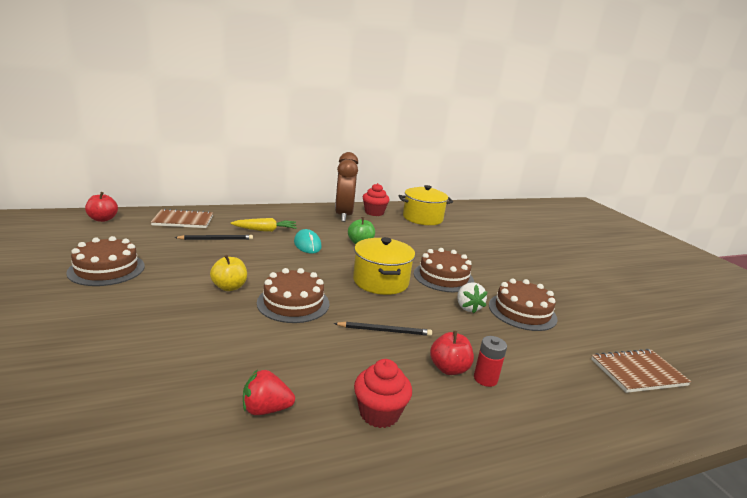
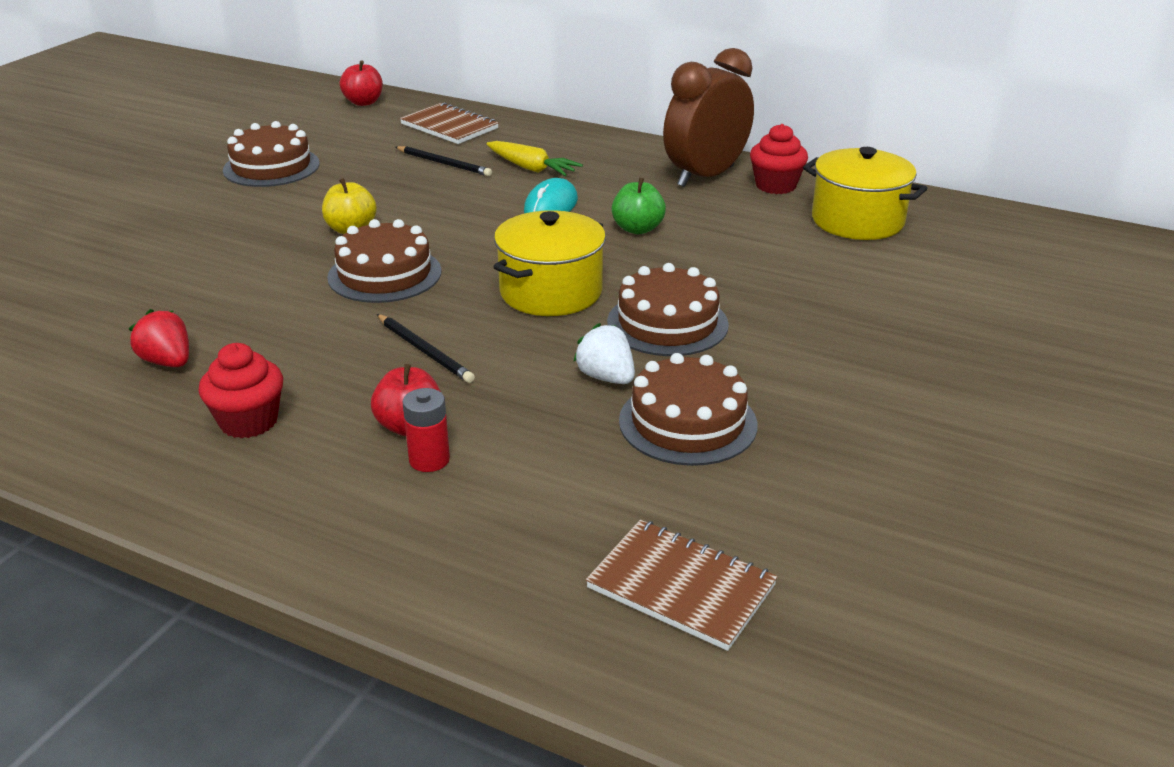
camera: 50 degrees right, 10 degrees up
white strawberry [457,282,487,314] -> white strawberry turned 105 degrees clockwise [573,323,635,384]

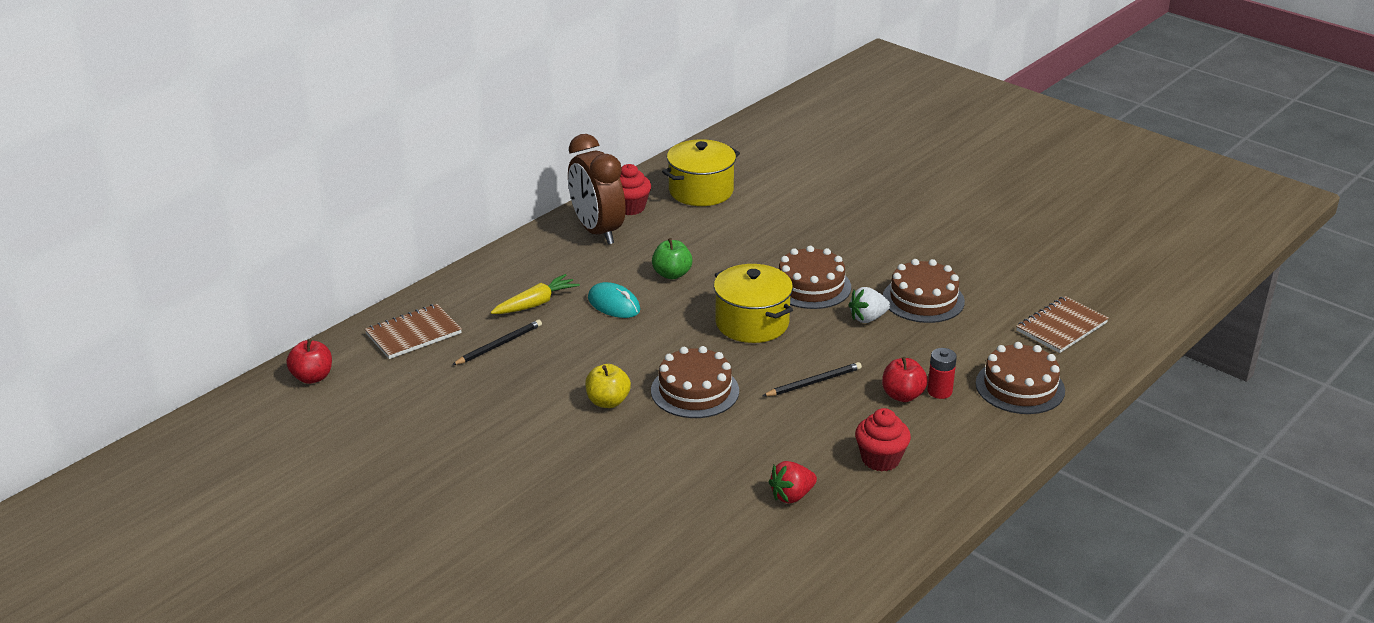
camera: 75 degrees left, 0 degrees up
brown cake [223,121,320,187] -> brown cake moved to [976,342,1065,414]

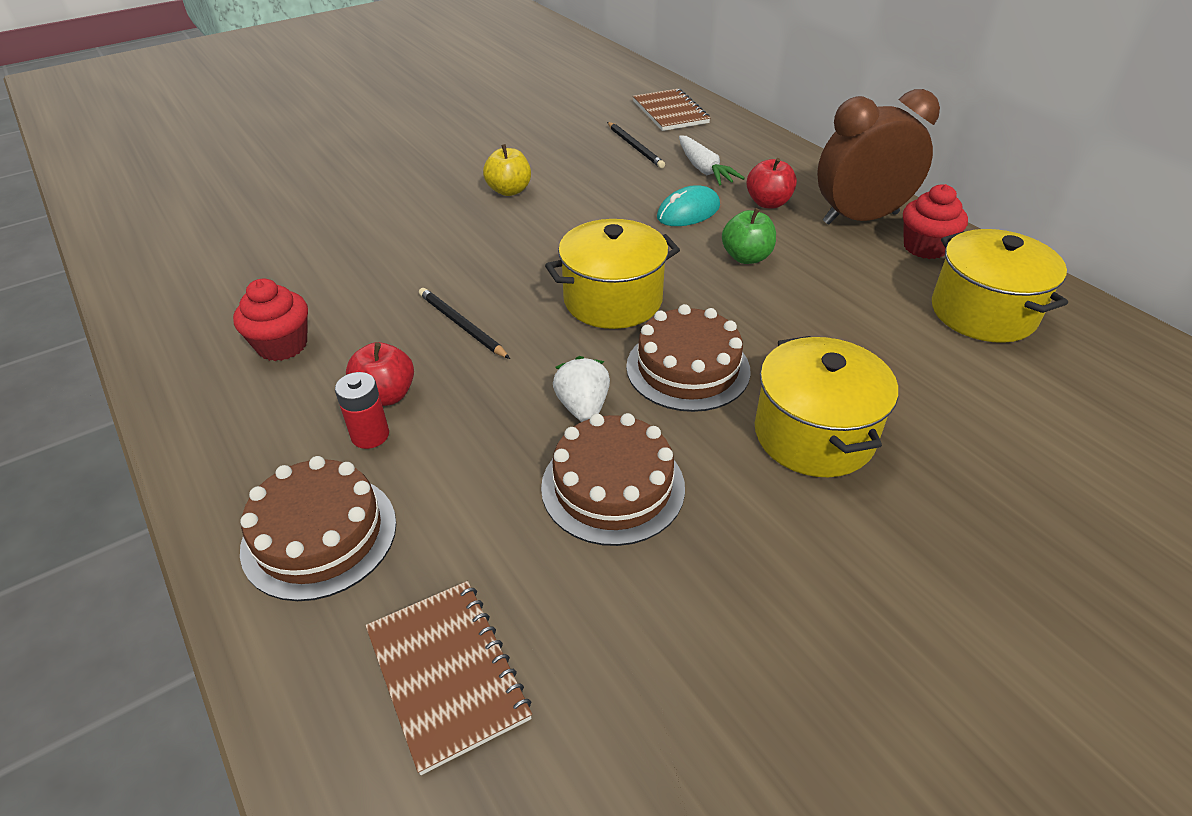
camera: 105 degrees right, 10 degrees up
red apple [286,339,332,384] -> red apple moved to [746,158,797,208]
yellow carrot [491,274,580,314] -> white carrot [679,135,745,185]
brown cake [651,346,739,418] -> none
black pencil [763,362,862,396] -> black pencil turned 150 degrees clockwise [419,288,510,359]
red strawberry [769,461,817,504] -> none
none -> yellow pot [755,336,898,477]

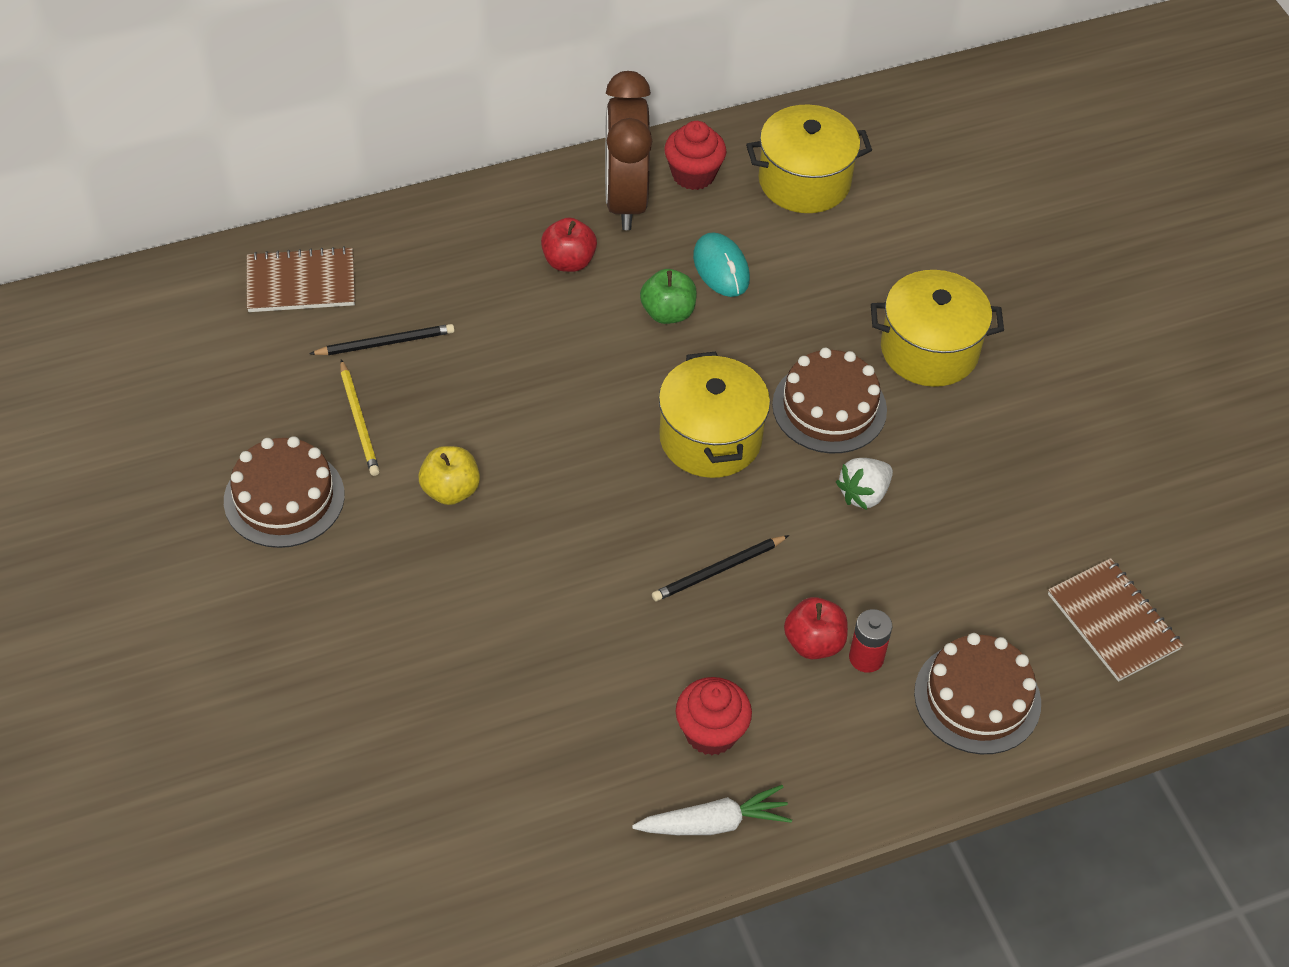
camera: 80 degrees left, 10 degrees up
brown notebook [365,581,532,775] -> brown notebook turned 75 degrees clockwise [1048,558,1183,682]
brown cake [541,413,685,546] -> brown cake moved to [224,436,345,548]
white strawberry [553,356,610,422] -> white strawberry turned 45 degrees counterclockwise [836,458,893,510]
turquoise mouse [657,185,720,226] -> turquoise mouse moved to [693,232,750,297]
white carrot [679,135,745,185] -> white carrot moved to [632,785,792,835]
none -> yellow pencil [340,360,380,476]

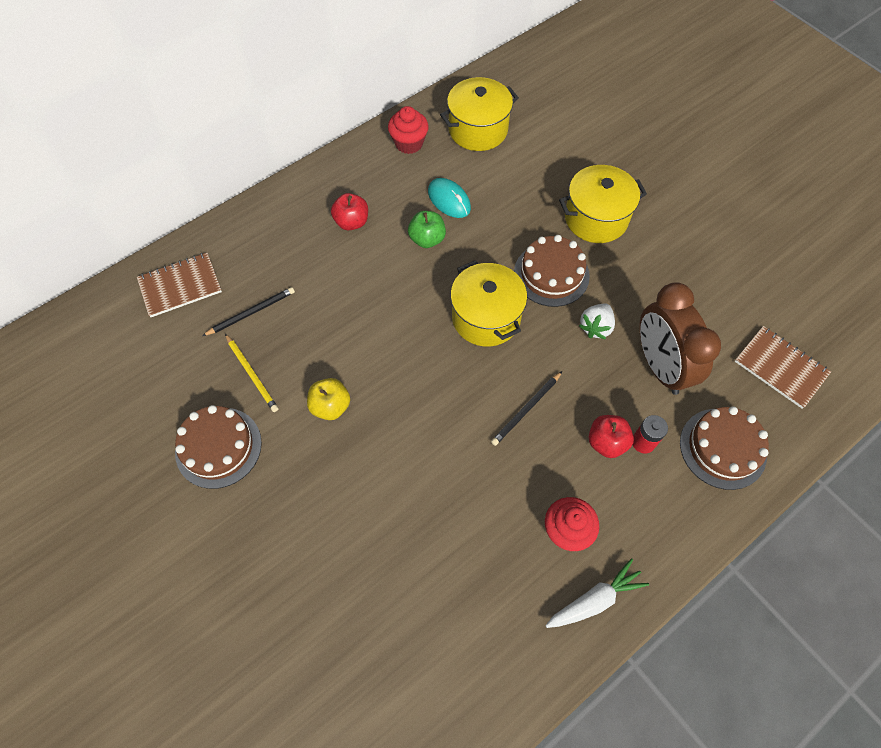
camera: 15 degrees left, 10 degrees up
brown clock [605,71,652,230] -> brown clock moved to [639,282,721,395]

